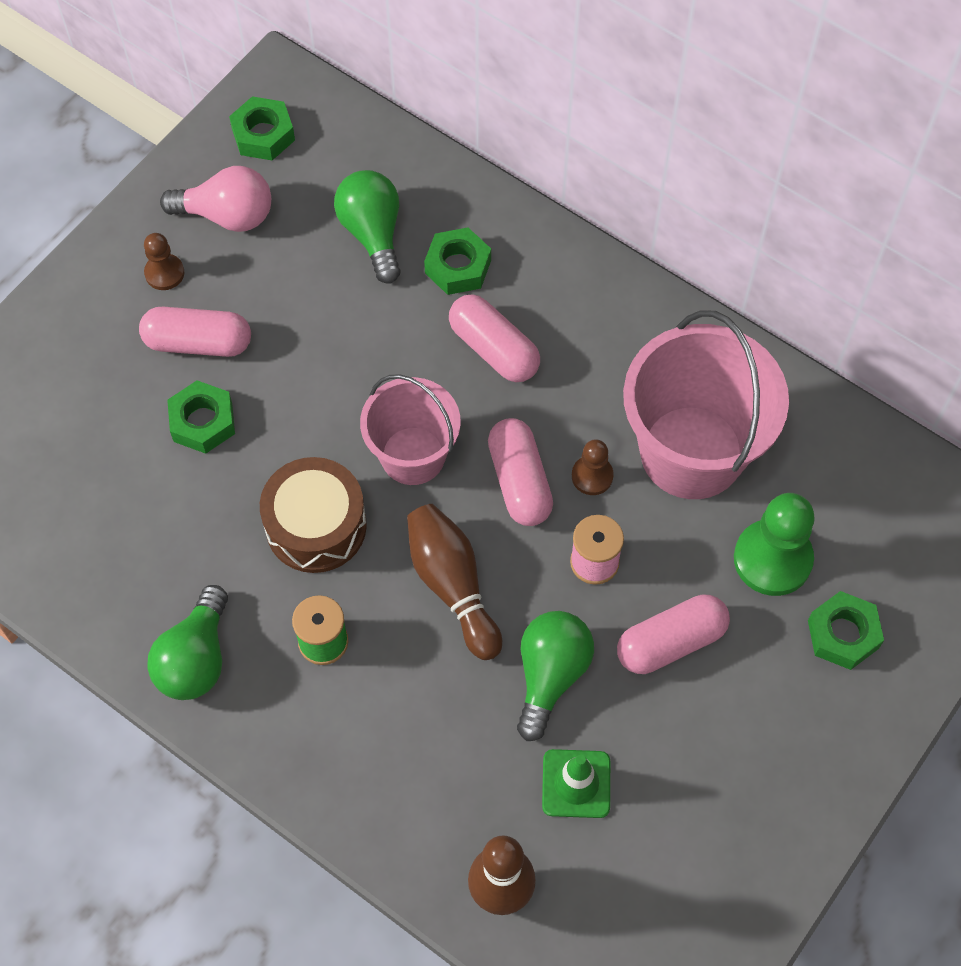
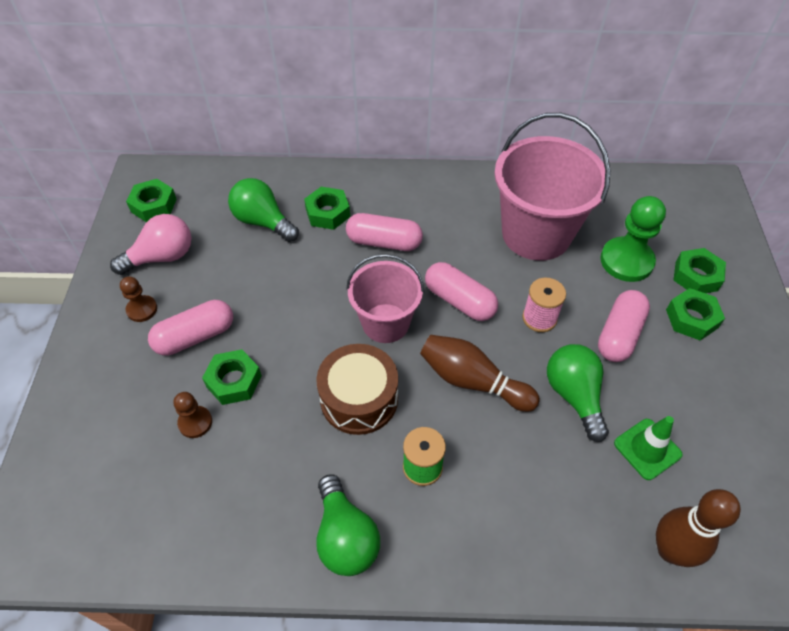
camera: 35 degrees left, 10 degrees down
brown pawn [572,439,614,495] -> brown pawn moved to [174,392,212,438]
none -> green nut [666,288,725,341]

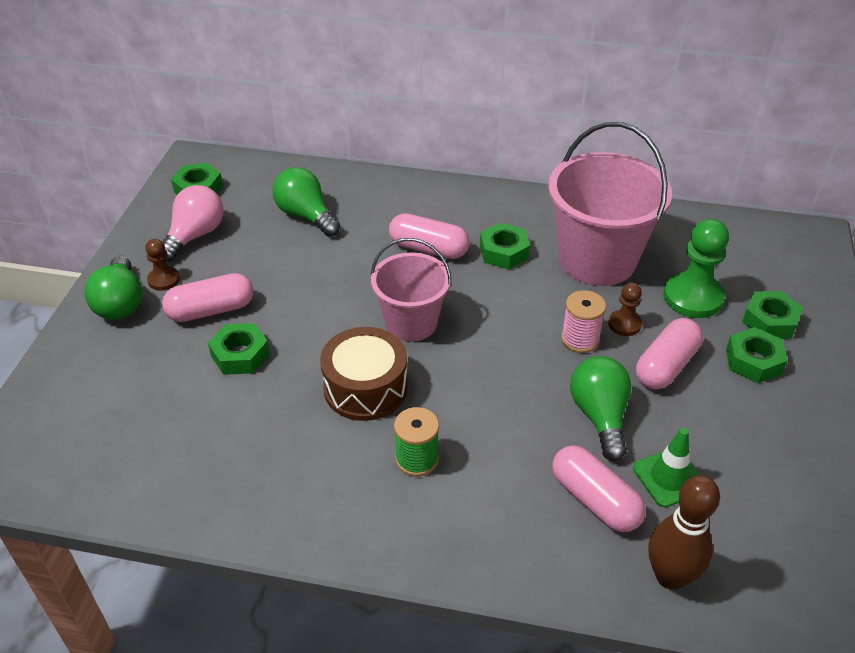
camera: 10 degrees right, 10 degrees down
pink light bulb [110,214,191,275] -> pink light bulb turned 45 degrees counterclockwise [163,185,223,262]
brown pawn [174,392,212,438] -> brown pawn moved to [608,282,642,336]
green nut [304,187,350,230] -> green nut moved to [480,223,530,269]
green light bulb [316,474,380,576] -> green light bulb moved to [84,256,142,320]
brown bowling pin [420,335,540,412] -> none
pink capsule [425,262,498,321] -> pink capsule moved to [552,445,646,532]

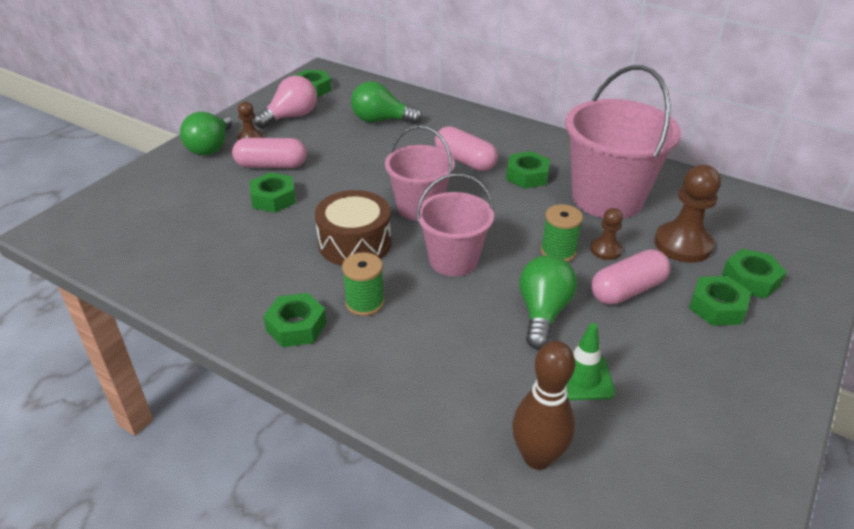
camera: 20 degrees right, 5 degrees down
green light bulb [273,167,340,237] -> green light bulb turned 60 degrees counterclockwise [351,81,422,124]
pink capsule [552,445,646,532] -> none
pink spool [561,290,606,353] -> green spool [541,204,583,262]
green pawn [663,219,729,318] -> brown pawn [654,165,721,263]
none -> green nut [263,293,327,347]
none -> pink bucket [417,173,494,276]

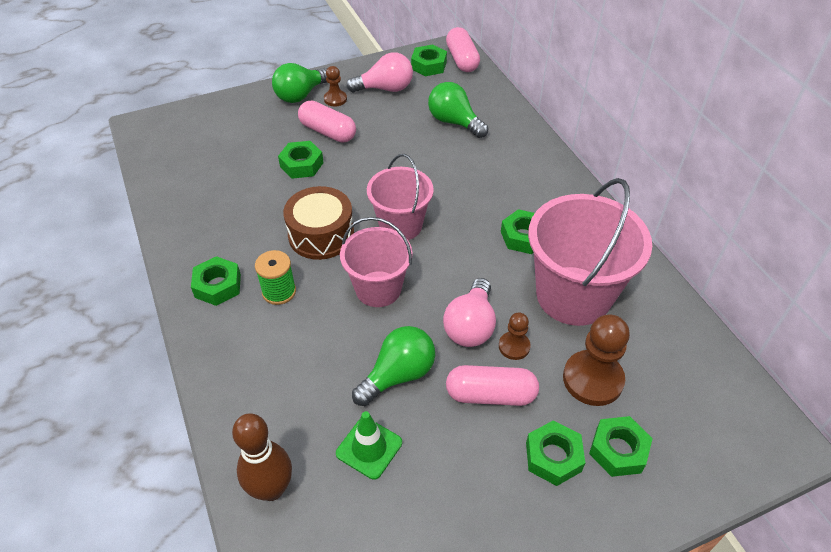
camera: 35 degrees right, 10 degrees up
pink capsule [435,126,498,171] -> pink capsule moved to [446,27,480,72]
green spool [541,204,583,262] -> pink light bulb [443,278,496,347]

